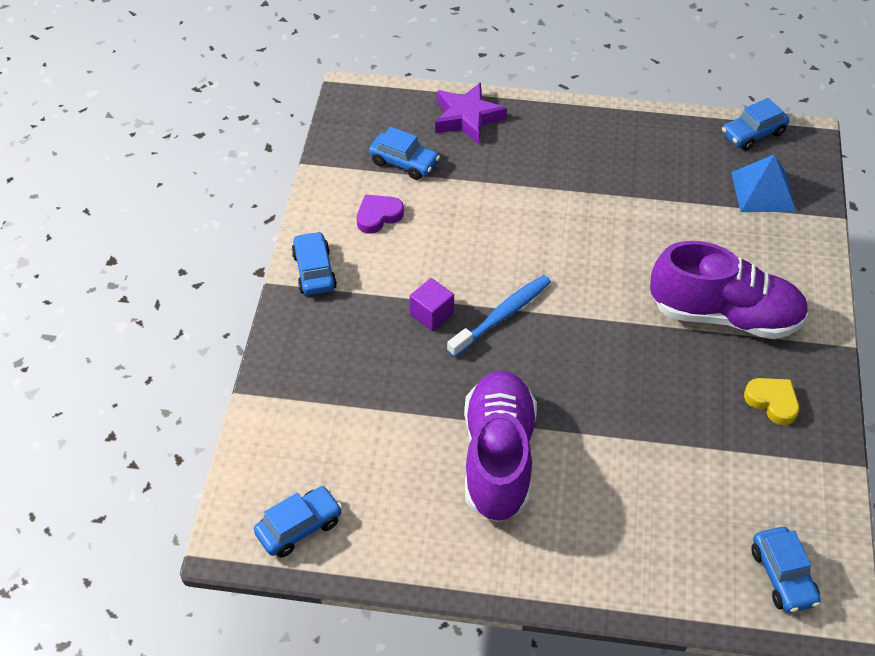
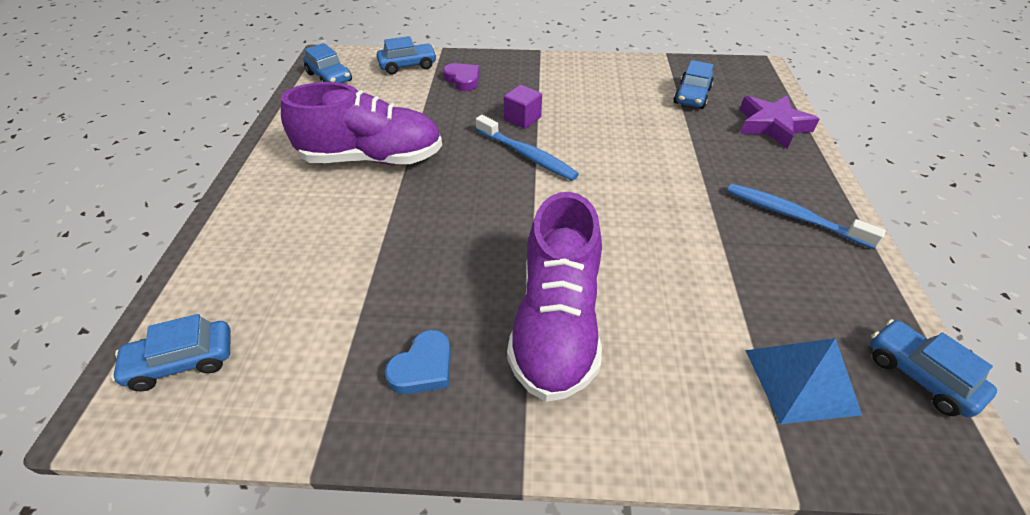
camera: 85 degrees right, 5 degrees down
blue car [292,231,337,295] -> blue car moved to [377,36,437,74]
purple heart [357,195,404,234] -> purple heart moved to [443,63,479,91]
yellow heart [744,378,799,425] -> blue heart [385,330,451,394]
none -> blue toothbrush [727,183,886,249]

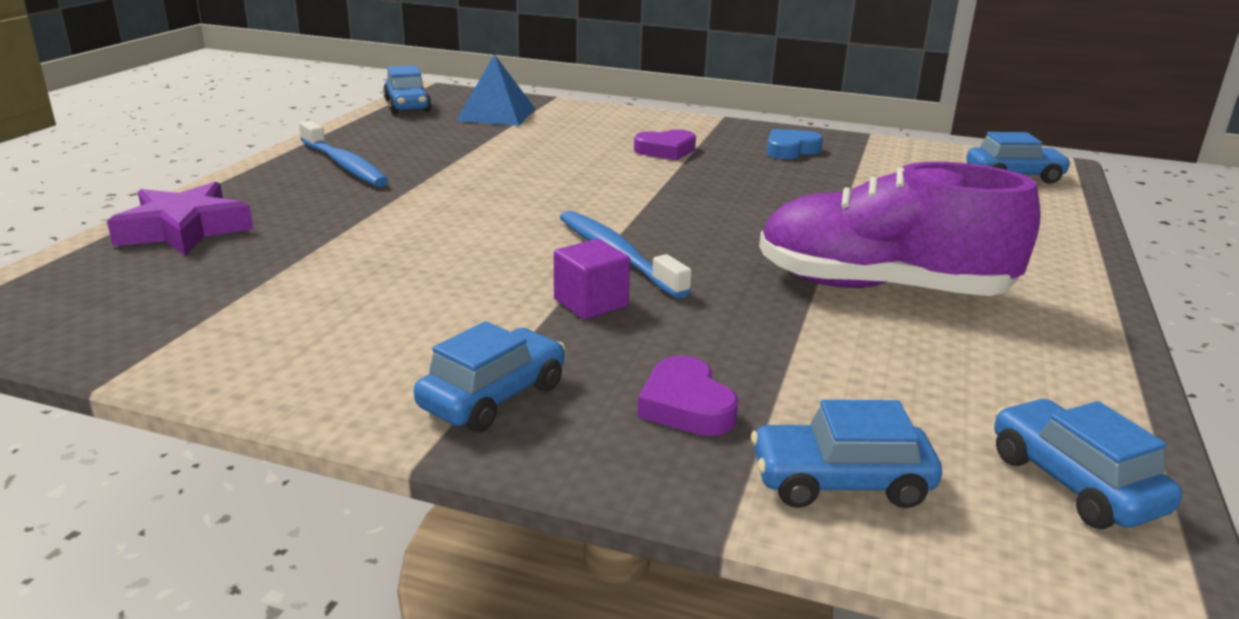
camera: 165 degrees left, 20 degrees down
purple shoe [507,192,602,402] -> purple heart [634,130,696,160]
blue car [674,60,714,109] -> blue car moved to [414,321,565,432]

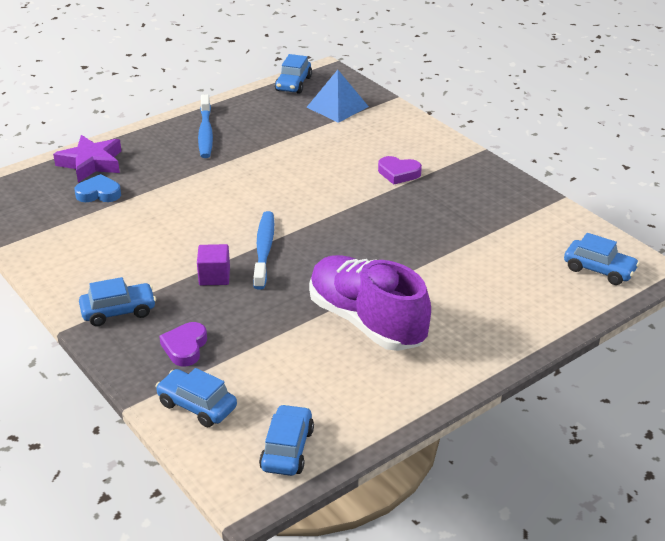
camera: 35 degrees right, 10 degrees up
blue heart [767,129,823,159] -> blue heart moved to [75,174,121,202]

